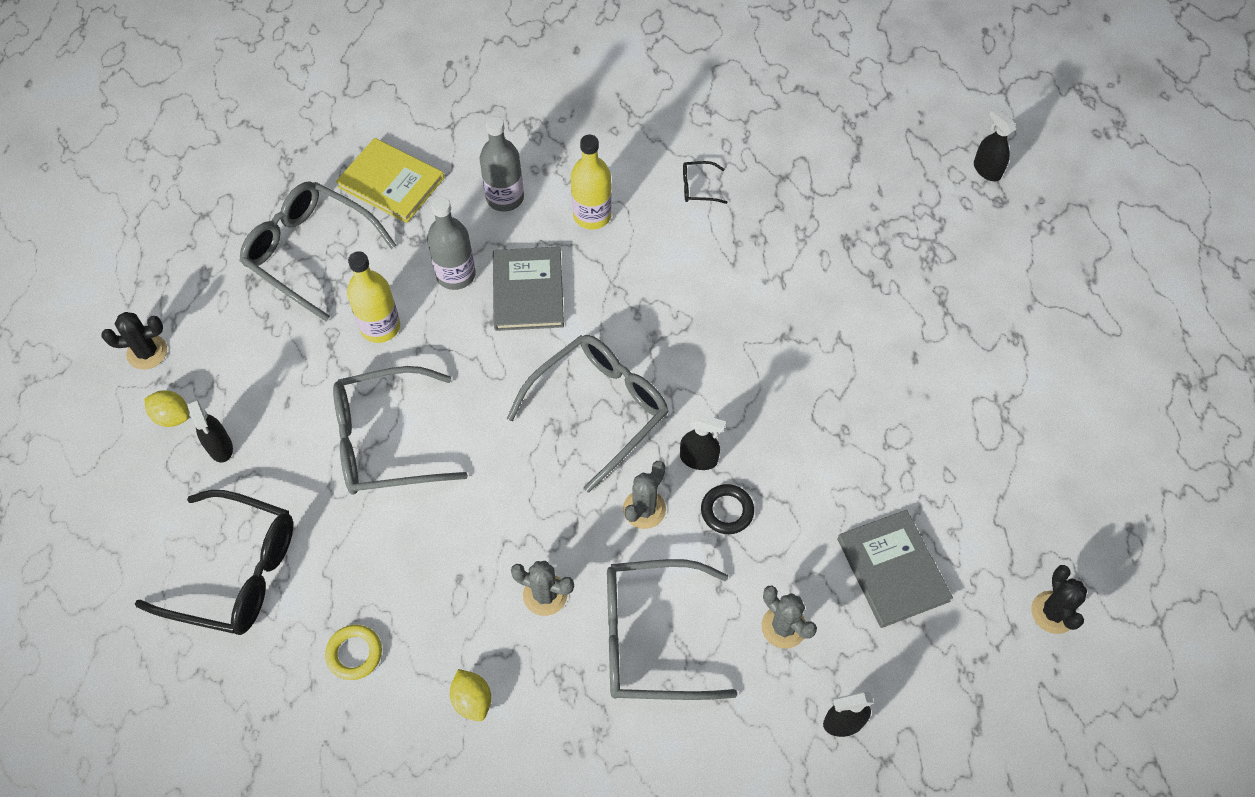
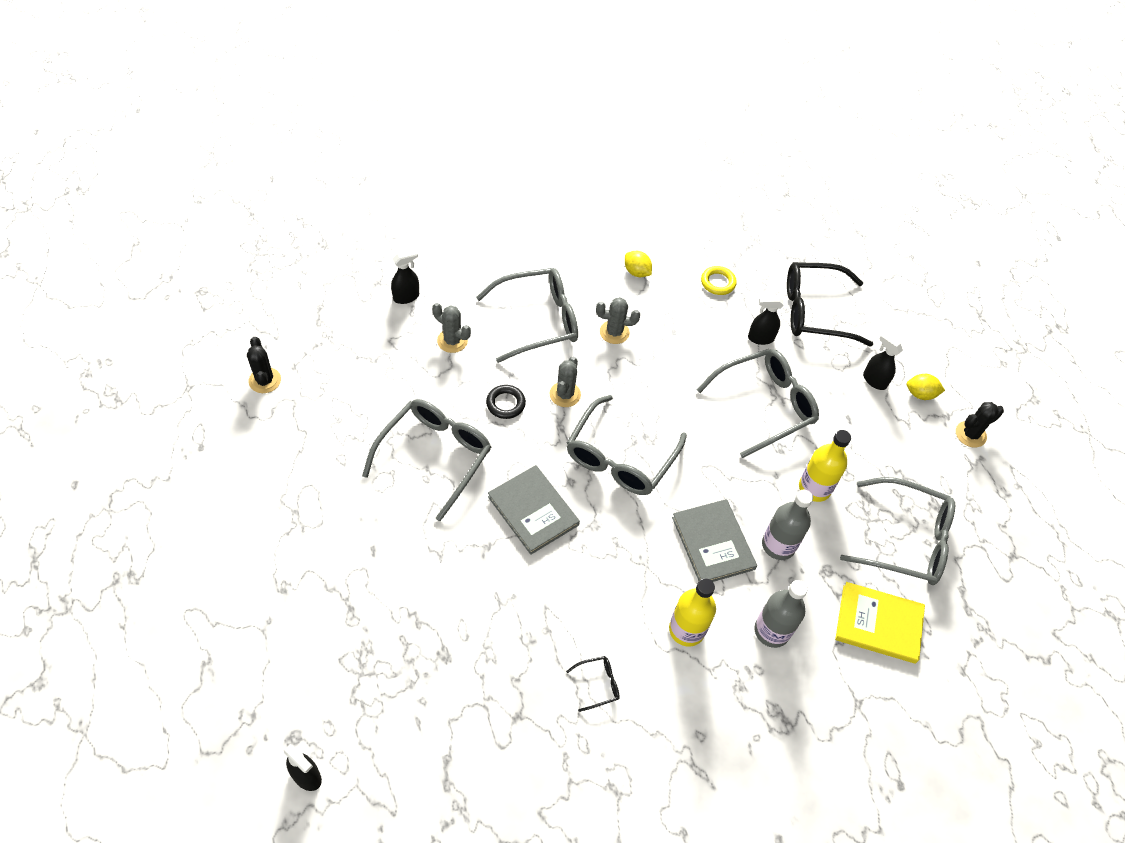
camera: 160 degrees right, 5 degrees down
black spray bottle [680,414,726,470] -> black spray bottle moved to [748,297,784,345]
grey book [837,510,953,628] -> grey book moved to [488,465,580,555]
none -> grey glasses [362,399,491,521]

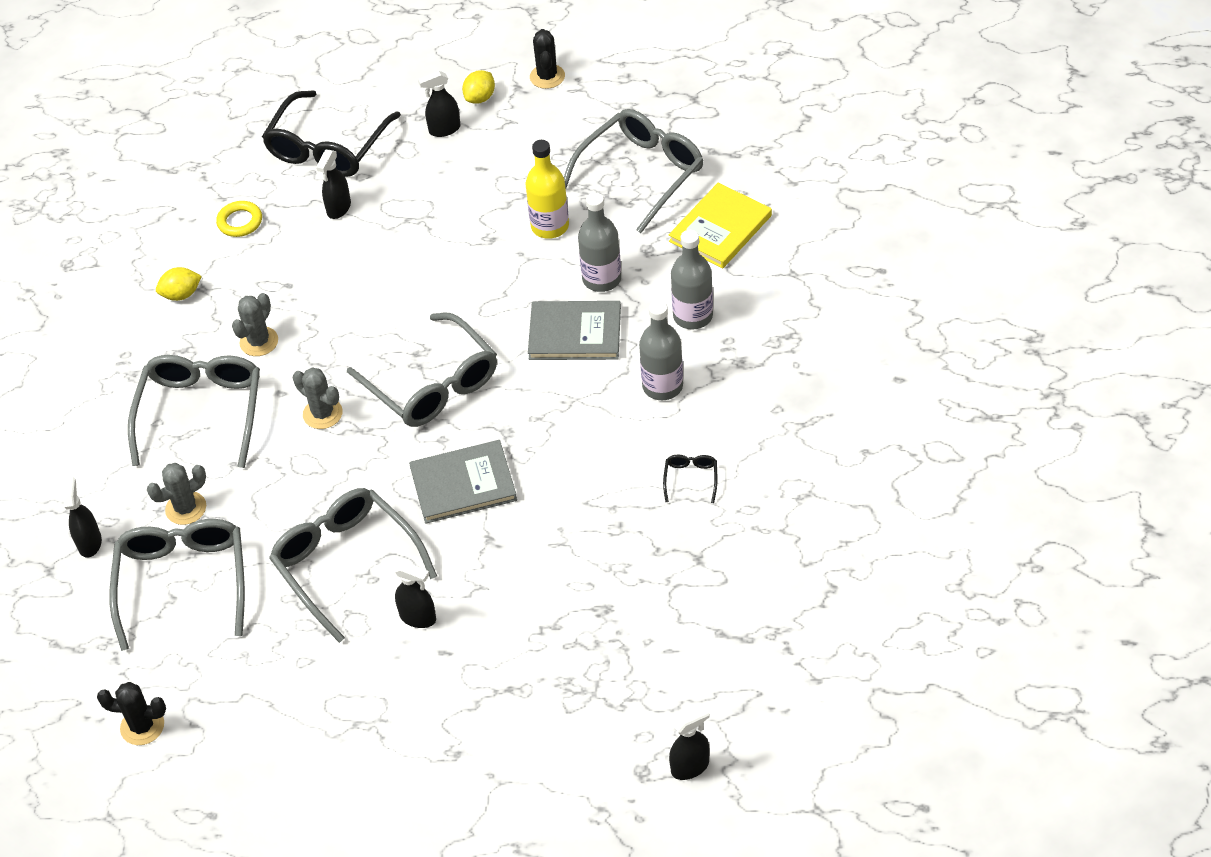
camera: 60 degrees left, 5 degrees down
black ring [486,385,526,419] -> none
yellow bottle [669,578,716,647] -> grey bottle [639,300,683,400]
grey glasses [697,349,819,458] -> grey glasses moved to [110,519,245,651]
none -> black spray bottle [394,562,436,628]

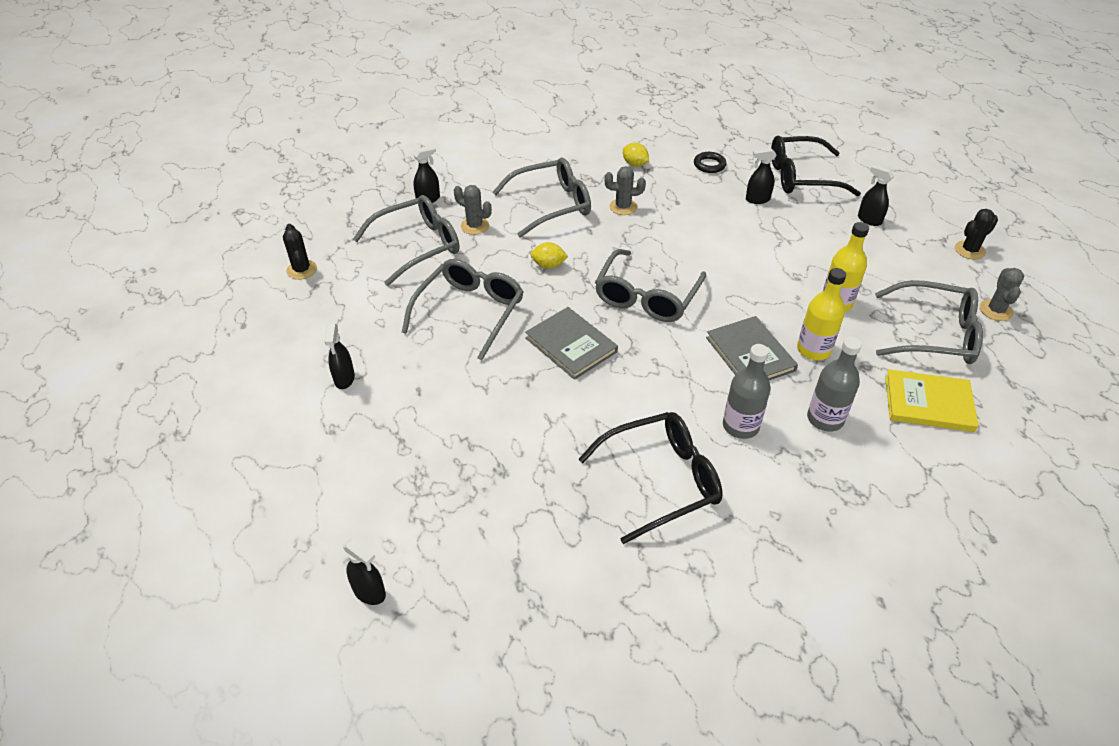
camera: 60 degrees right, 5 degrees down
yellow ring [216,201,262,237] -> black ring [694,152,727,173]
grey cactus [293,367,343,429] -> grey cactus moved to [980,268,1024,321]
black spray bottle [394,562,436,628] -> black spray bottle moved to [324,324,355,389]
yellow lemon [462,70,495,104] -> yellow lemon moved to [530,242,568,268]
grey bottle [578,192,621,292] -> yellow bottle [797,268,846,360]
black glasses [663,455,717,503] -> black glasses [578,412,723,544], size x2.42

